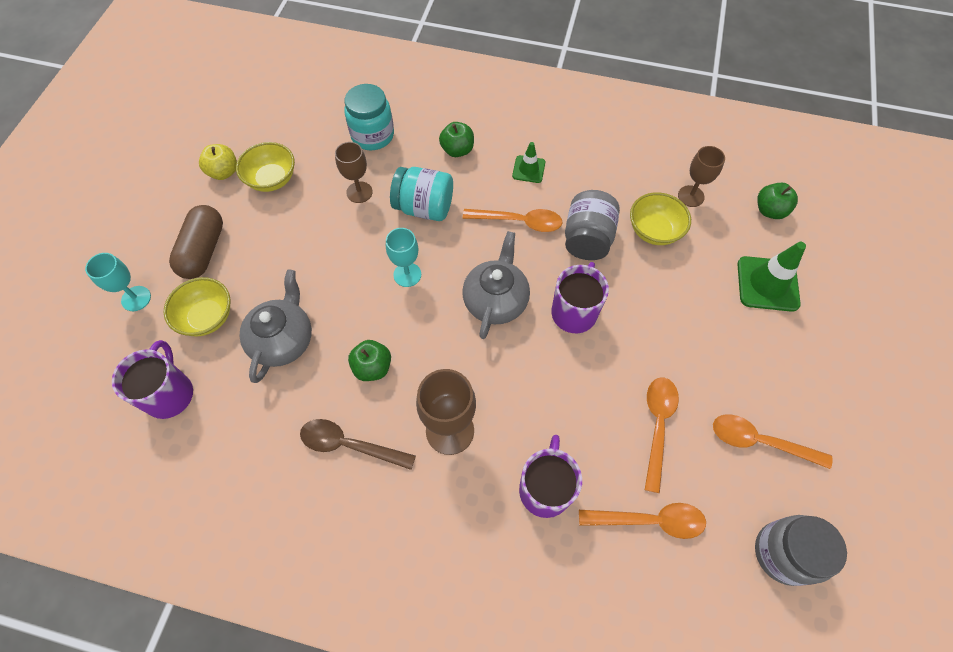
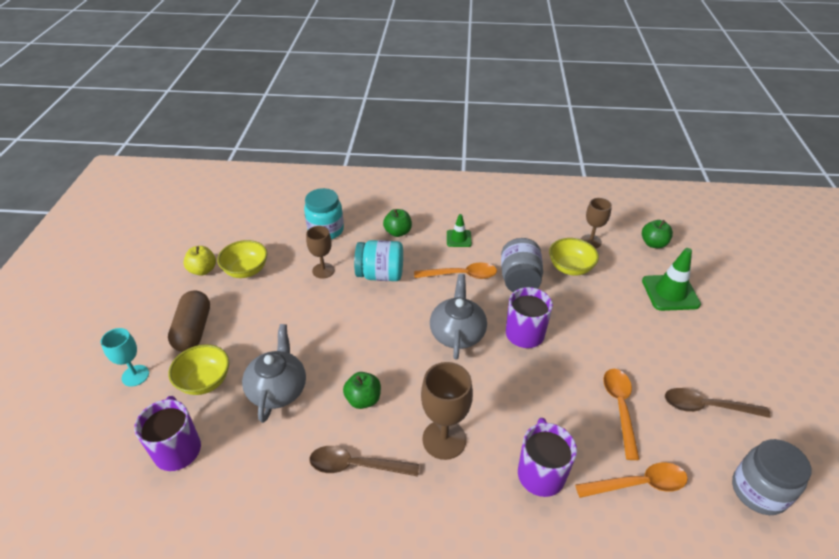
camera: 10 degrees left, 20 degrees down
turquoise goblet [386,228,421,287] -> none
orange spoon [713,414,833,469] -> brown spoon [665,388,771,418]

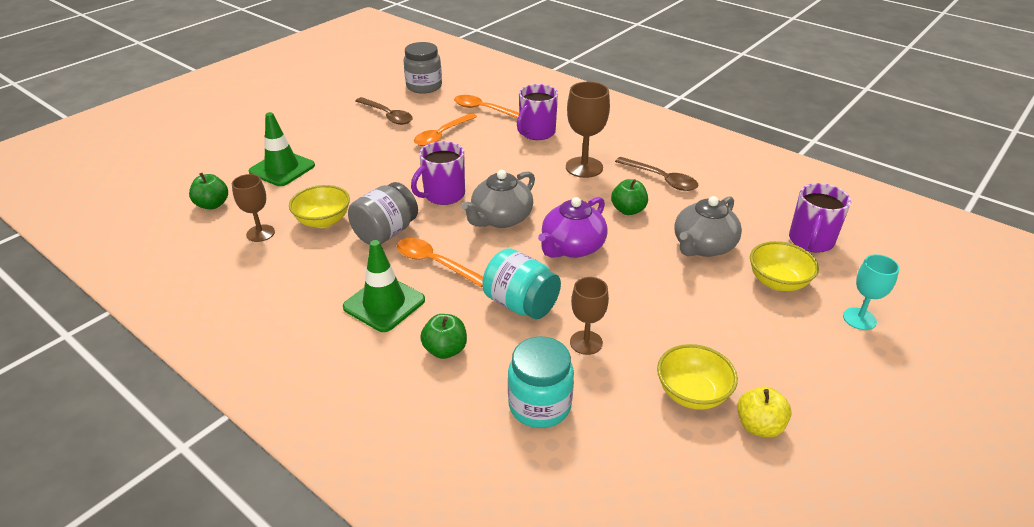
camera: 145 degrees left, 5 degrees down
brown capsule [168,291,210,352] -> none
green traffic cone [447,214,472,247] -> green traffic cone [343,240,425,332], size x1.72
none -> purple teapot [538,197,607,258]

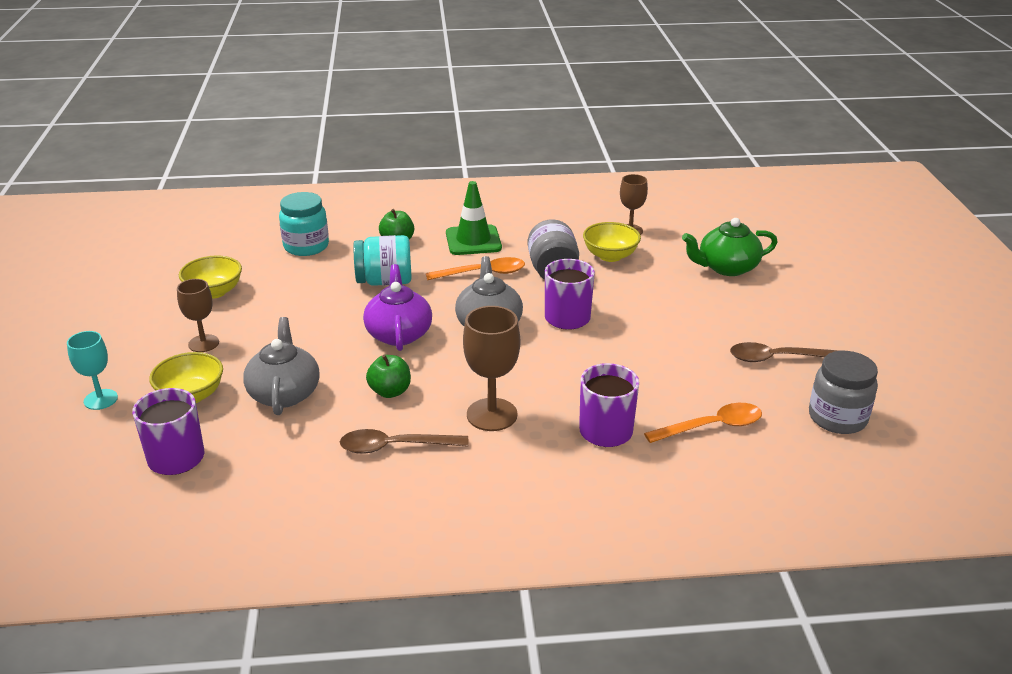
camera: 135 degrees right, 5 degrees down
green apple [189,173,228,209] -> none
green traffic cone [248,112,315,186] -> green teapot [682,218,778,276]
orange spoon [414,113,477,146] -> none
brown goblet [570,277,609,355] -> brown goblet moved to [177,279,219,352]
yellow apple [737,387,792,438] -> none

